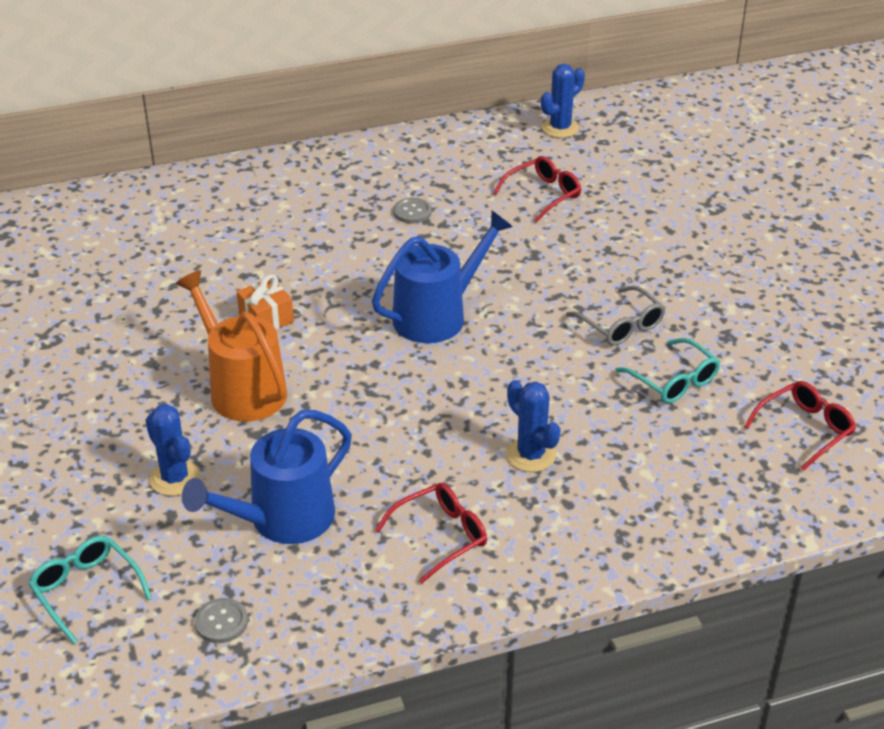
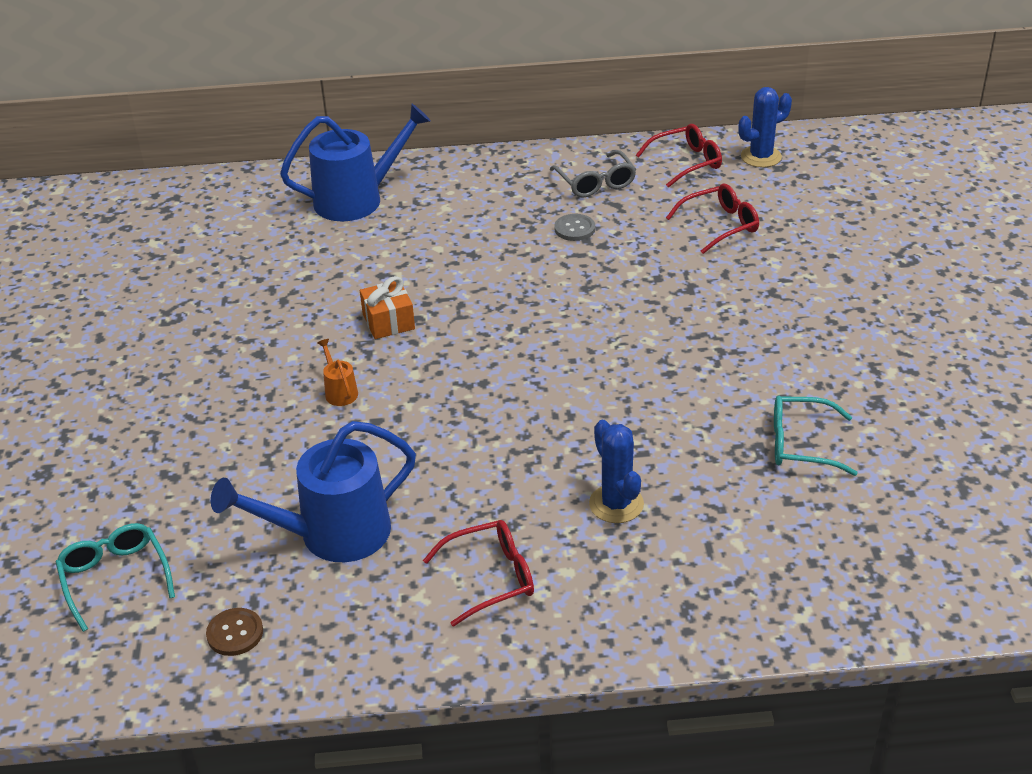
camera: 15 degrees right, 0 degrees up
blue cactus [145,404,200,496] -> none
orange watering can [175,270,287,422] -> orange watering can [318,339,358,406], size x0.41
grey button [194,598,248,643] -> brown button [206,608,263,656]
blue watering can [372,210,513,343] -> blue watering can moved to [280,104,431,221]
grey glasses [566,286,666,346] -> grey glasses moved to [550,150,636,197]
turquoise glasses [615,338,720,403] -> turquoise glasses turned 120 degrees clockwise [774,396,858,476]
red glasses [744,381,856,471] -> red glasses moved to [636,124,722,188]

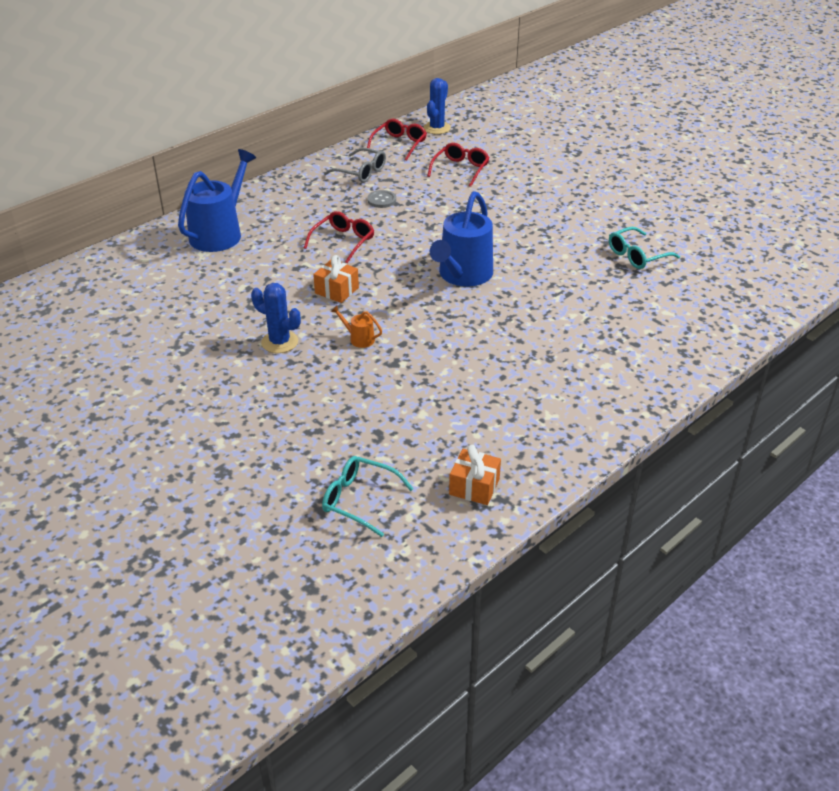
camera: 40 degrees left, 0 degrees up
brown button [206,608,263,656] -> orange gift [449,445,501,505]
blue watering can [211,421,416,562] -> blue watering can moved to [429,191,493,287]
red glasses [423,520,534,627] -> red glasses moved to [304,211,374,263]
blue cactus [589,420,644,523] -> blue cactus moved to [251,283,301,353]

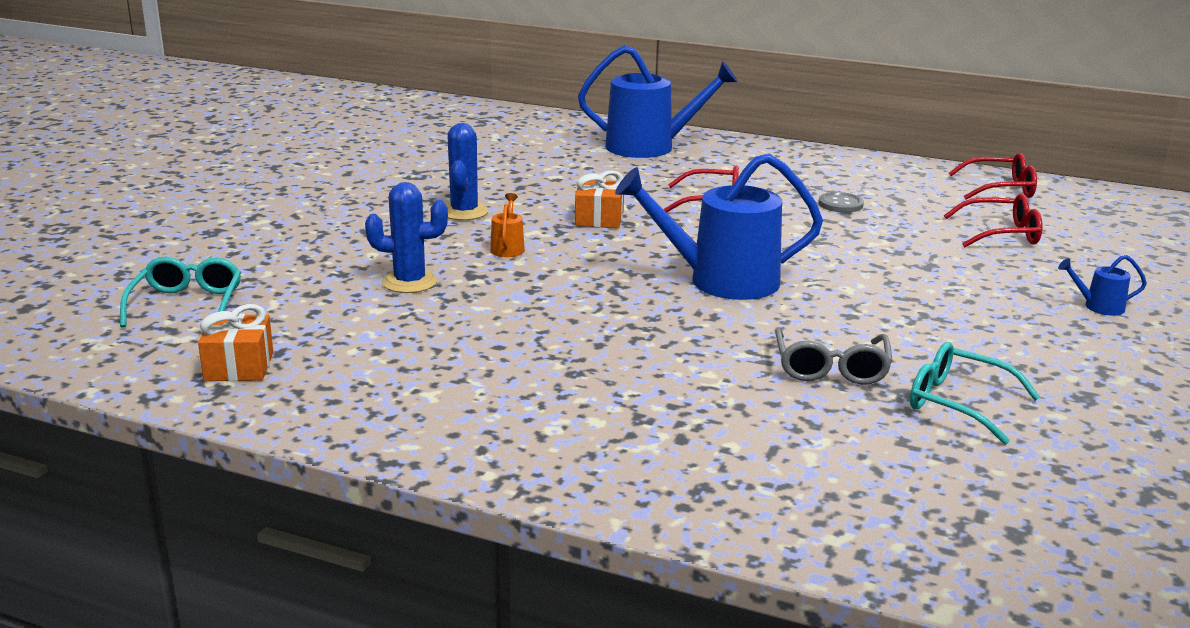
camera: 65 degrees right, 15 degrees down
grey glasses [324,148,386,183] -> grey glasses moved to [775,328,893,385]
blue cactus [423,78,451,134] -> blue cactus moved to [365,182,448,293]
none -> blue watering can [1058,255,1147,316]

